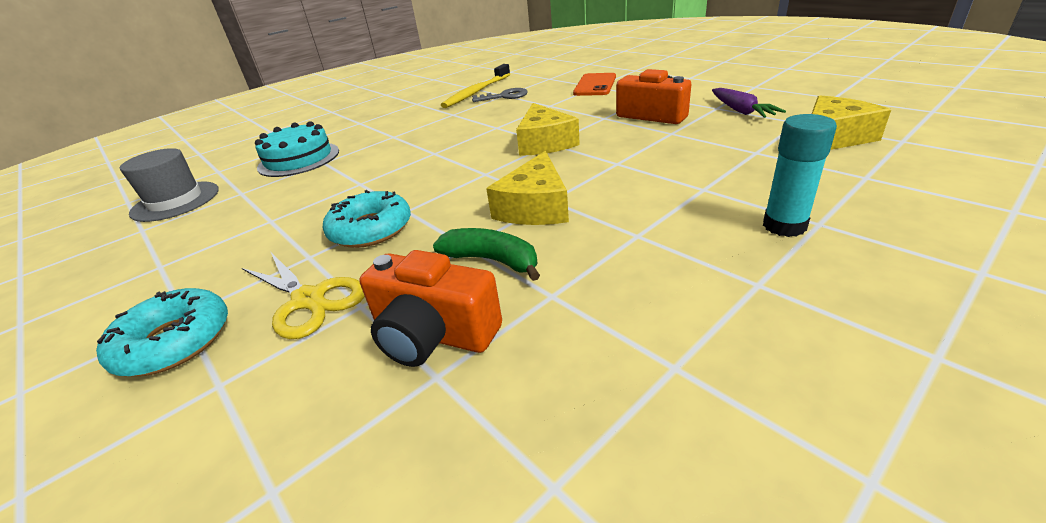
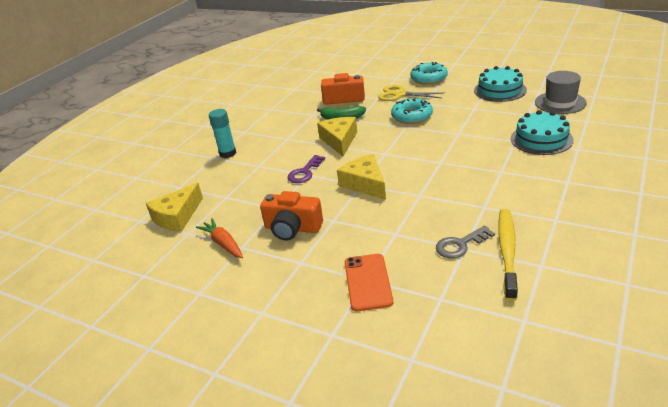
camera: 160 degrees right, 0 degrees up
purple carrot [712,88,786,118] -> orange carrot [196,218,243,258]
none -> purple key [287,155,325,183]
none -> turquoise cake [474,66,527,102]

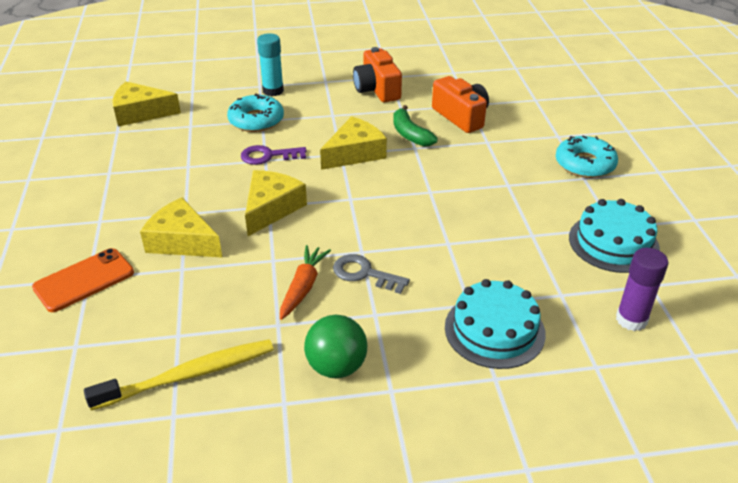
camera: 50 degrees right, 5 degrees up
orange carrot [196,218,243,258] -> orange carrot moved to [280,245,331,320]
orange camera [260,191,323,241] -> orange camera moved to [353,47,402,102]
yellow scissors [378,85,443,101] -> none
turquoise donut [391,98,433,124] -> turquoise donut moved to [227,93,284,132]
grey key [436,226,495,258] -> grey key moved to [333,254,410,294]
grey hat [535,71,587,114] -> purple glue stick [616,248,668,331]
none -> yellow cheese [140,197,222,257]
none -> green ball [304,315,367,378]

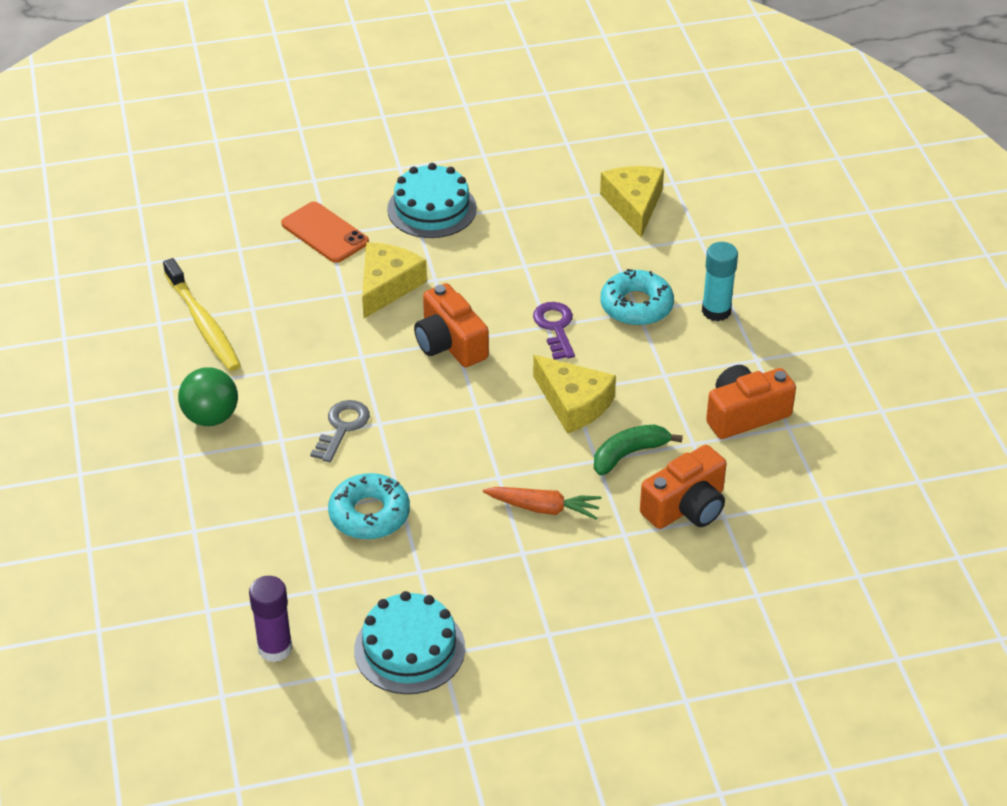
camera: 85 degrees right, 5 degrees up
yellow cheese [245,170,307,236] -> orange camera [414,283,489,367]
orange carrot [280,245,331,320] -> orange carrot moved to [483,487,602,520]
turquoise cake [445,279,546,369] -> turquoise cake moved to [387,163,477,238]
turquoise donut [556,135,618,178] -> turquoise donut moved to [328,473,410,540]

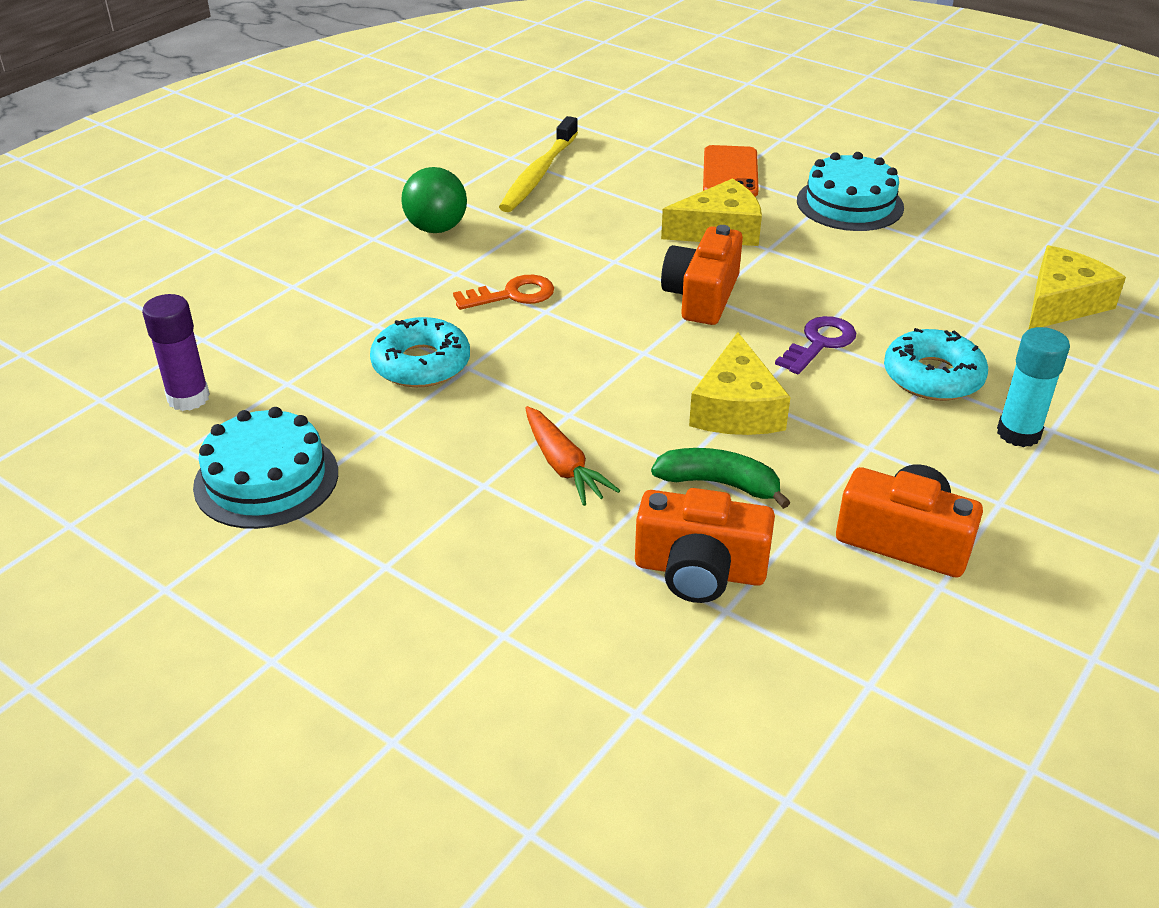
camera: 50 degrees right, 5 degrees down
grey key [310,400,370,463] -> orange key [453,275,554,310]

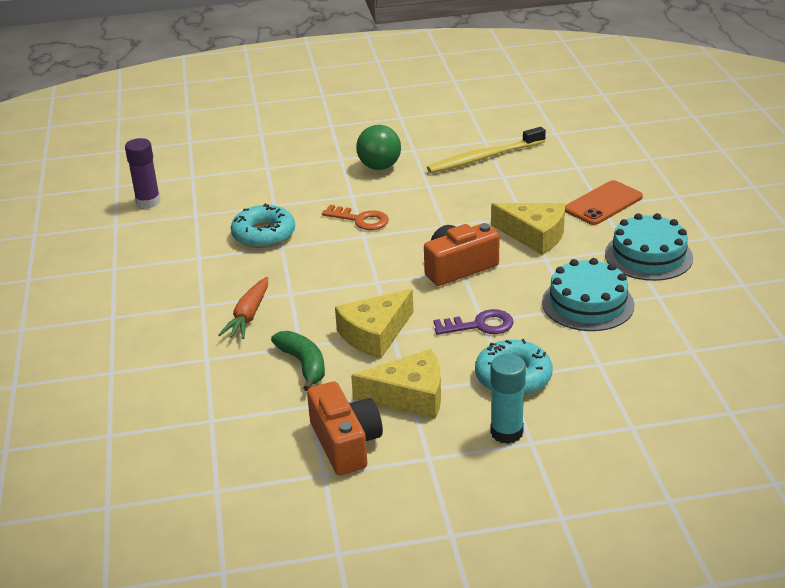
camera: 45 degrees right, 5 degrees down
turquoise cake [193,407,338,529] -> turquoise cake moved to [542,258,635,331]
orange camera [635,488,775,603] -> none
yellow cheese [1028,245,1126,330] -> yellow cheese moved to [351,349,441,419]

